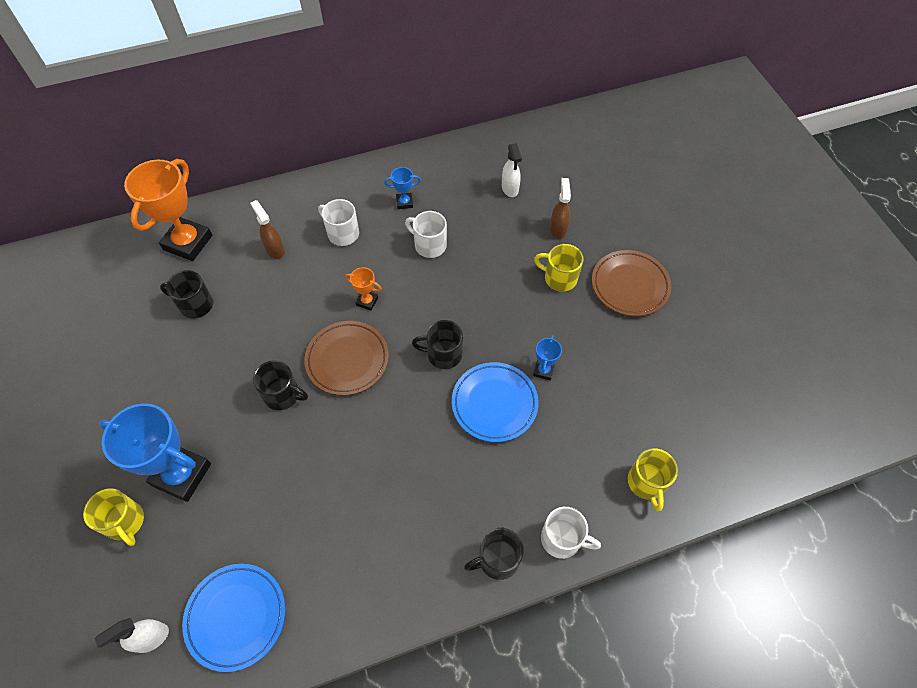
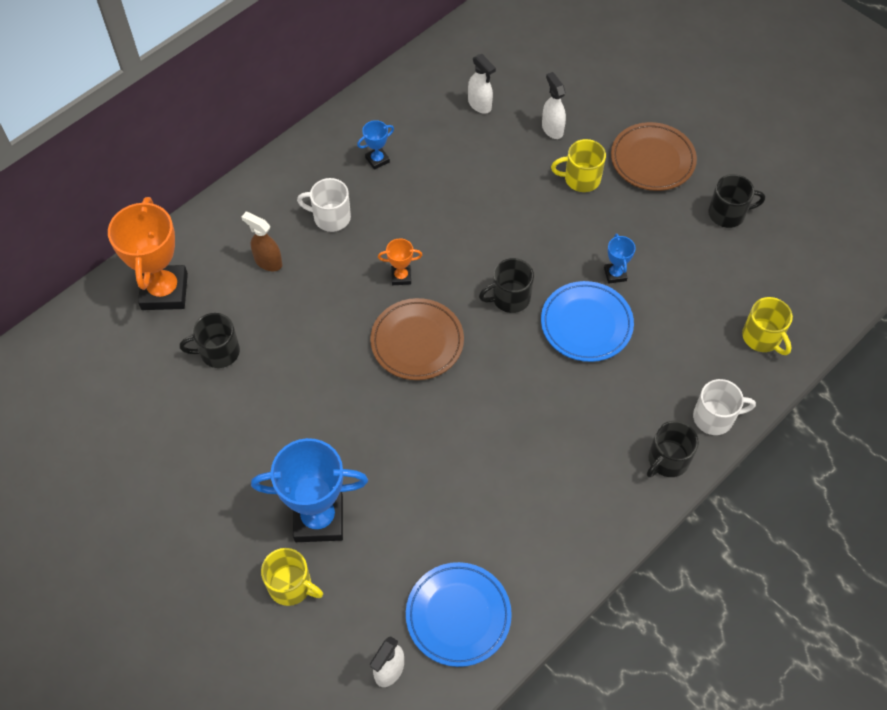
camera: 25 degrees left, 0 degrees up
black mug [253,360,308,410] -> black mug moved to [708,174,765,228]
white mug [405,211,447,258] -> none
brown spray bottle [550,178,571,239] -> white spray bottle [542,72,566,139]

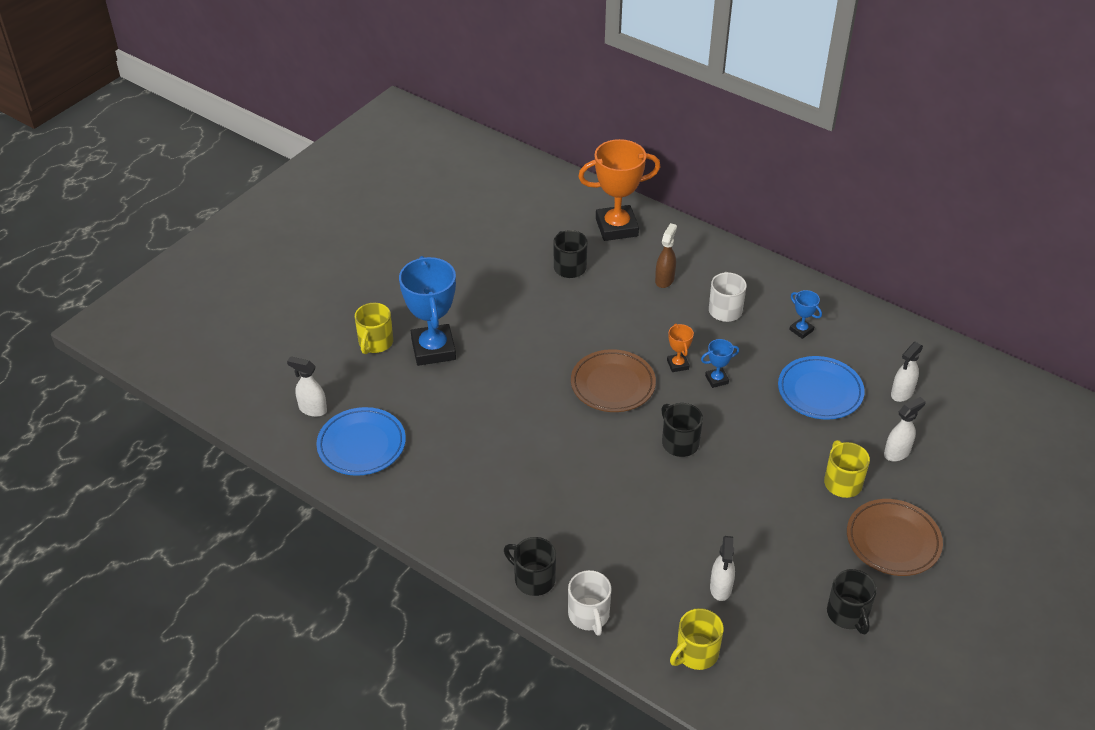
camera: 80 degrees right, 15 degrees down
blue plate [541,281,634,362] -> blue plate moved to [778,356,865,420]
blue trophy [604,233,635,284] -> blue trophy moved to [701,339,739,388]
none -> white spray bottle [710,536,735,601]

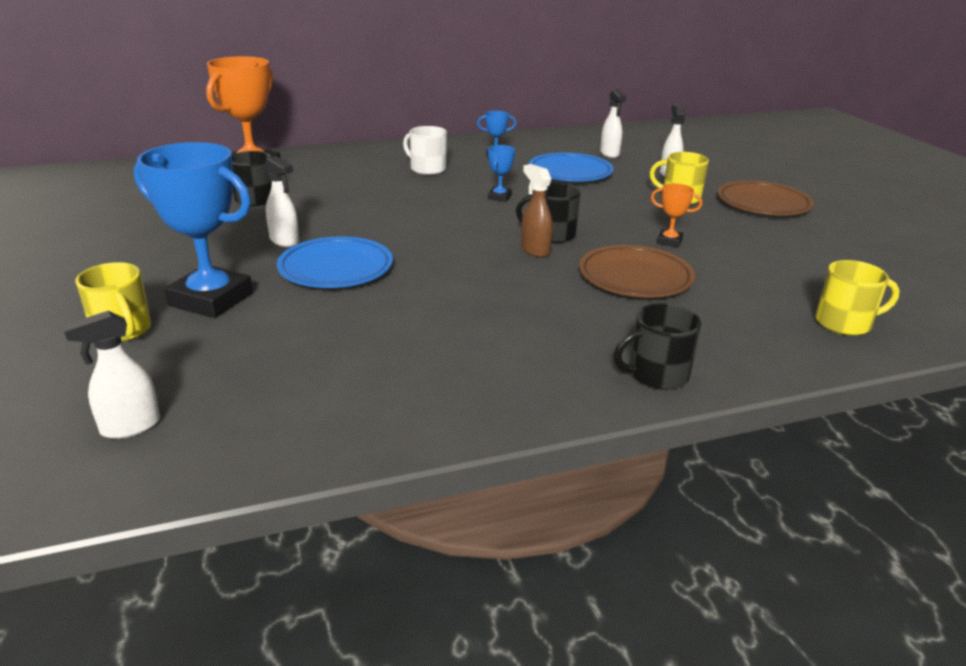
camera: 55 degrees left, 15 degrees down
blue plate [316,407,406,476] -> blue plate moved to [277,236,393,288]
white mug [568,570,611,636] -> none
brown plate [571,349,656,412] -> brown plate moved to [579,245,695,298]
brown spray bottle [655,223,677,288] -> brown spray bottle moved to [521,164,553,257]
orange trophy [667,324,694,372] -> orange trophy moved to [651,184,702,247]
yellow mug [670,608,724,670] -> yellow mug turned 90 degrees counterclockwise [815,260,900,336]
white spray bottle [710,536,735,601] -> white spray bottle moved to [265,156,299,247]
black mug [827,569,877,634] -> none

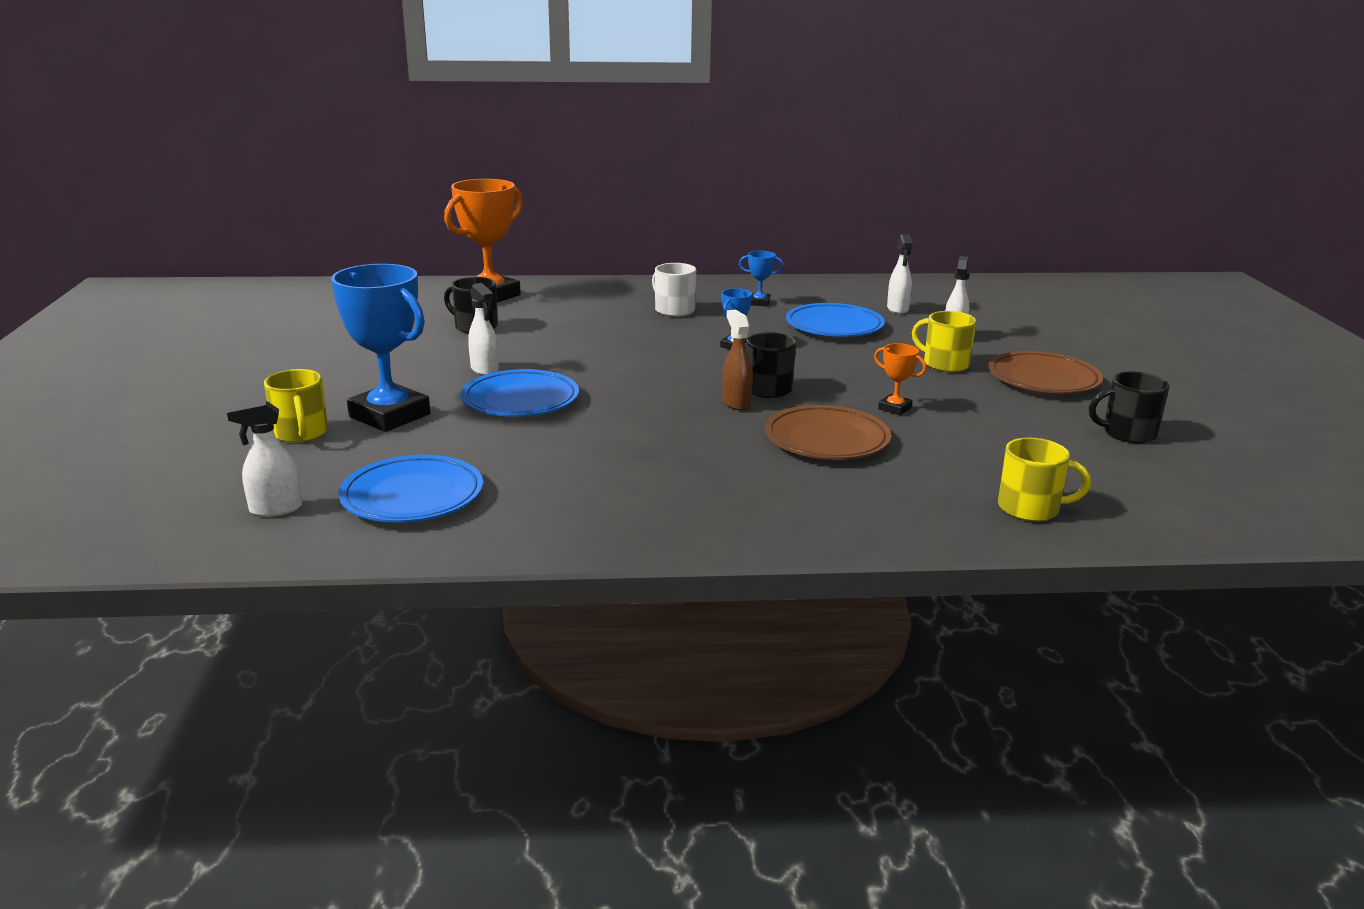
camera: 15 degrees right, 5 degrees down
black mug [613,303,701,390] -> black mug moved to [1089,371,1170,443]
none -> blue plate [338,455,483,523]

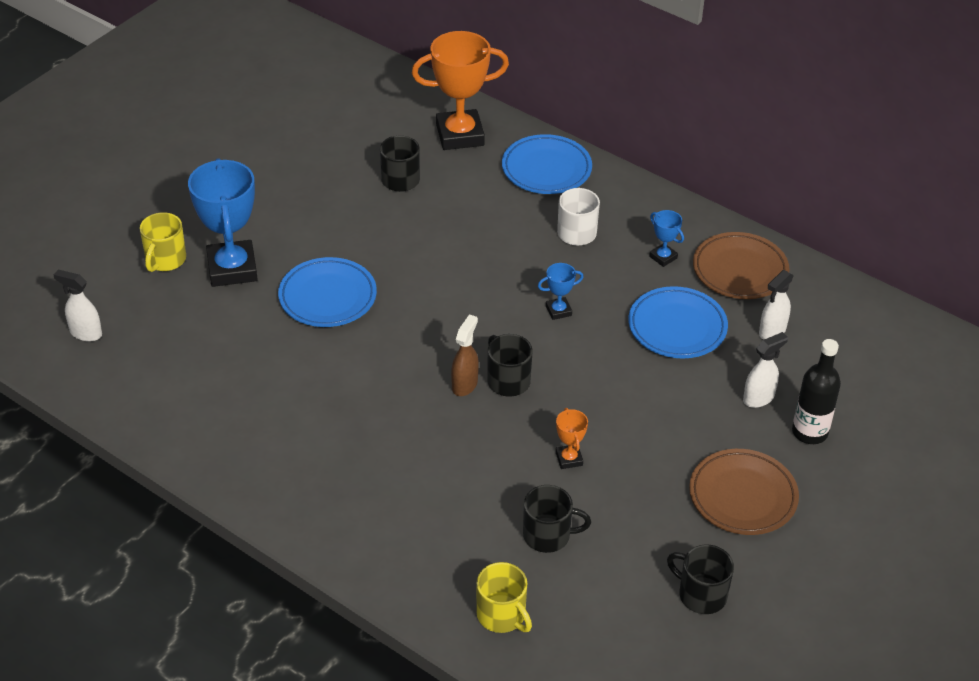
camera: 40 degrees right, 20 degrees up
blue plate [338,455,483,523] -> blue plate moved to [502,134,592,194]
white spray bottle [468,283,499,375] -> none
brown plate [765,405,891,460] -> brown plate moved to [693,232,790,299]
yellow mug [912,311,977,372] -> none
none -> black mug [523,485,591,553]
none -> black bottle [792,339,841,444]

